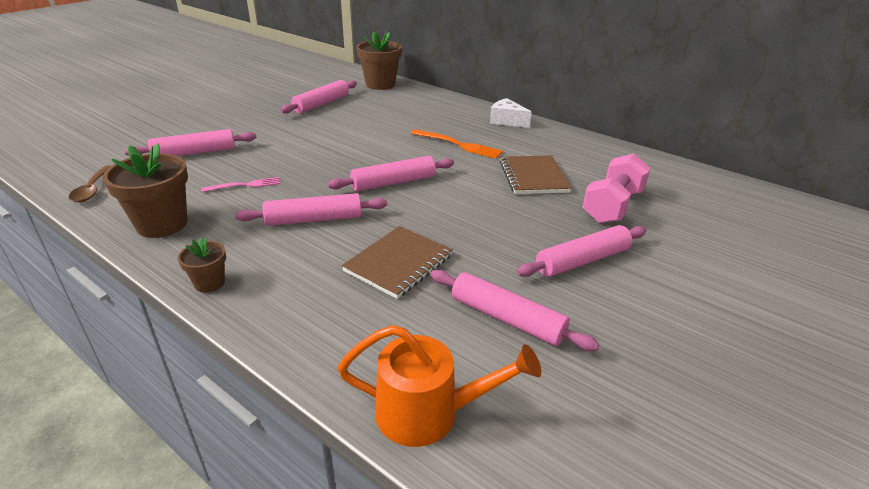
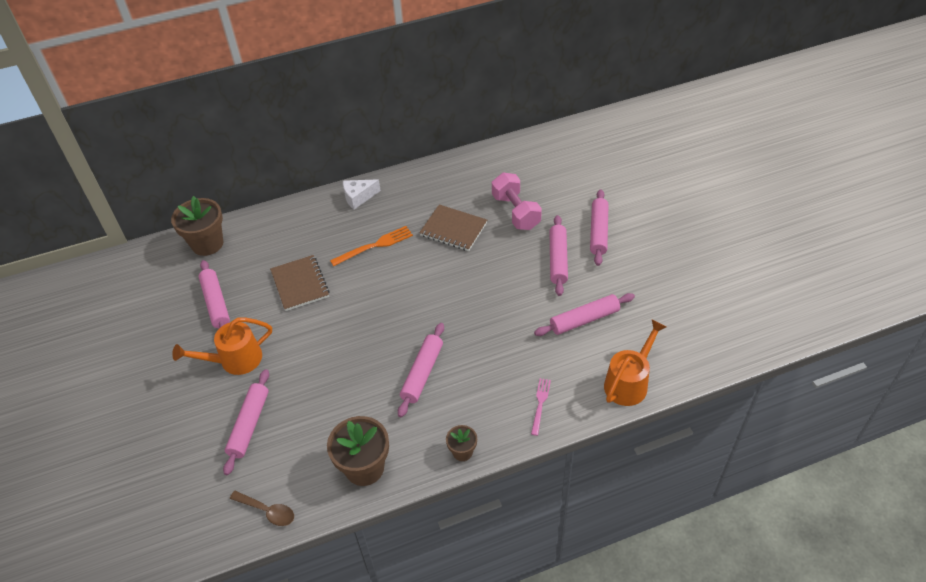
camera: 55 degrees left, 15 degrees up
pink fork [201,177,280,192] -> pink fork moved to [531,378,551,436]
pink rolling pin [328,156,454,191] -> pink rolling pin moved to [590,189,609,266]
brown notebook [342,226,453,299] -> brown notebook moved to [270,255,330,311]
none -> orange watering can [172,318,272,375]

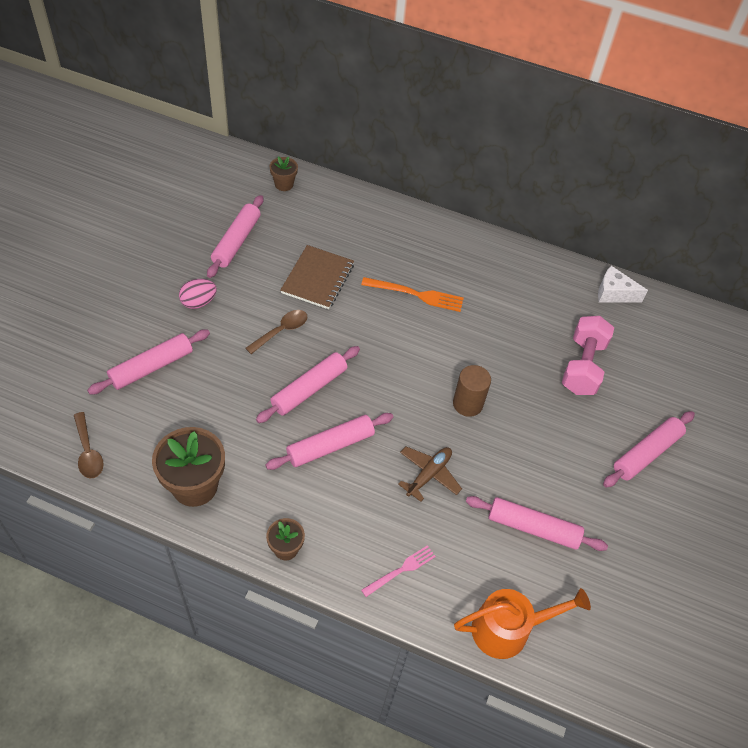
camera: 35 degrees right, 5 degrees up
brown flower pot [171,196,223,256] -> brown flower pot [269,156,298,191], size x0.53
orange watering can [172,318,272,375] -> pink egg [179,279,217,309]
white cheese [343,179,381,210] -> white cheese moved to [598,266,648,303]
brown notebook [419,205,487,251] -> none
pink rolling pin [549,215,568,296] -> pink rolling pin moved to [256,346,360,423]
none -> brown spoon [246,310,307,354]
none -> brown plane [398,447,462,502]
none -> brown cylinder [453,365,491,417]

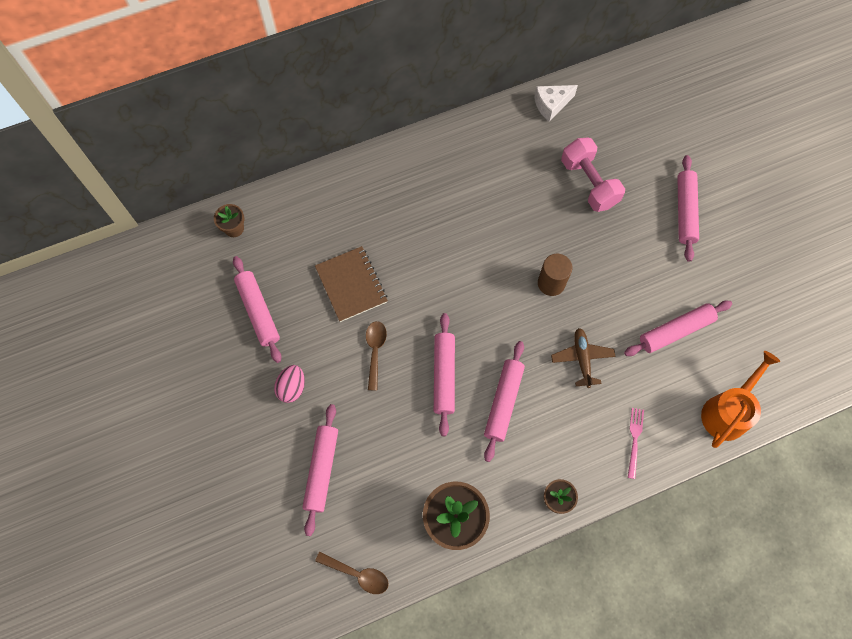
camera: 40 degrees left, 15 degrees up
orange fork [361,277,464,312] -> none

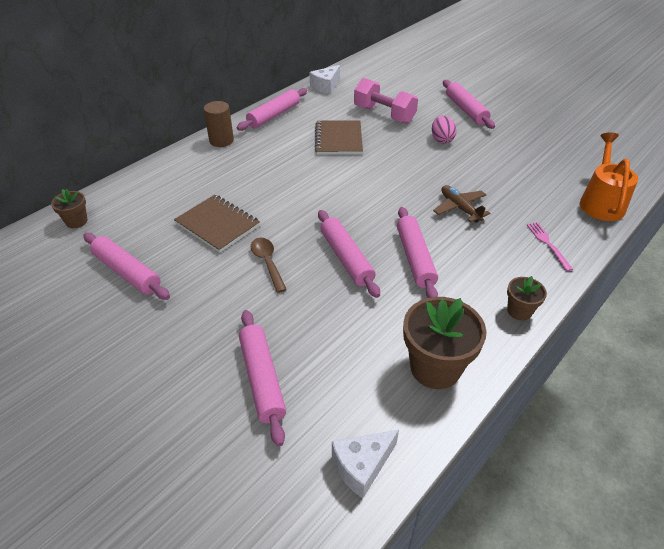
camera: 25 degrees left, 25 degrees down
pink egg [274,365,305,403] -> pink egg moved to [432,116,457,144]
brown spoon [315,552,389,594] -> white cheese [332,430,399,499]
brown cylinder [538,254,572,296] -> brown cylinder moved to [204,101,234,147]
pink rolling pin [624,301,732,356] -> pink rolling pin moved to [237,88,307,131]
none -> brown notebook [315,120,363,155]

